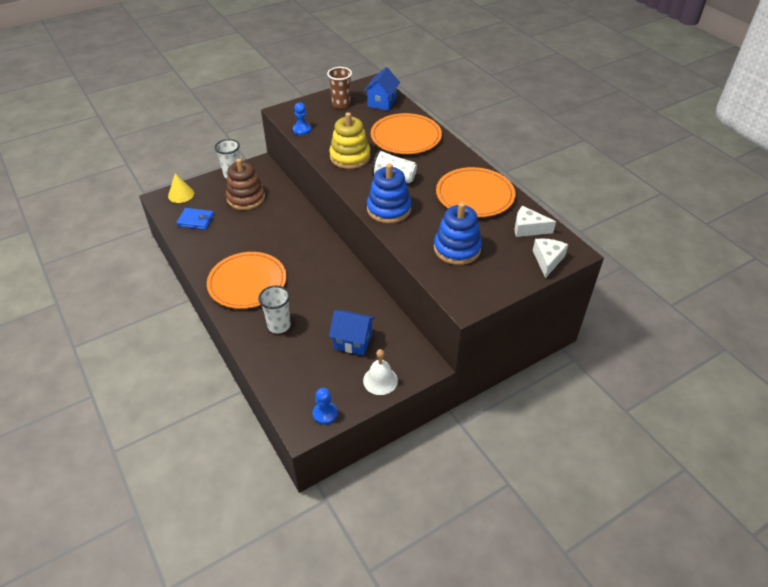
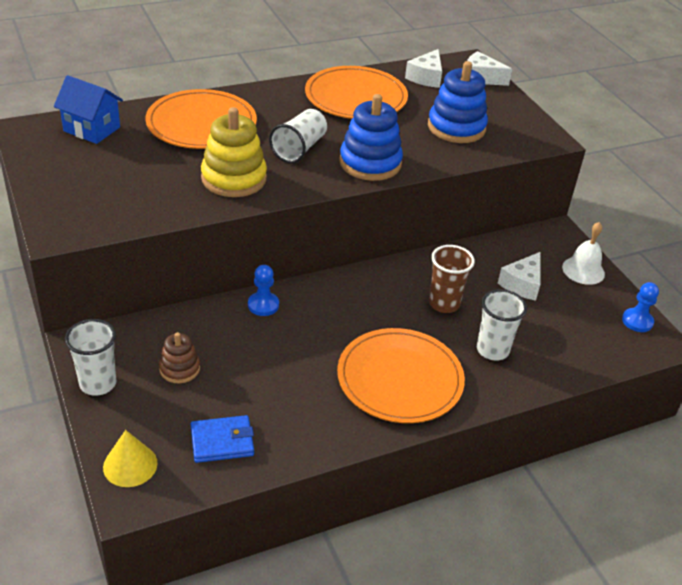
camera: 85 degrees left, 5 degrees down
blue wallet [176,208,214,230] -> blue wallet turned 60 degrees clockwise [191,415,254,463]
brown stacking toy [226,158,265,210] -> brown stacking toy [159,332,200,383], size x0.57
blue pawn [293,103,311,135] -> blue pawn moved to [248,265,279,316]
brown cup [327,67,352,109] -> brown cup moved to [429,245,475,313]
blue house [329,310,375,355] -> white cheese [498,252,540,301]

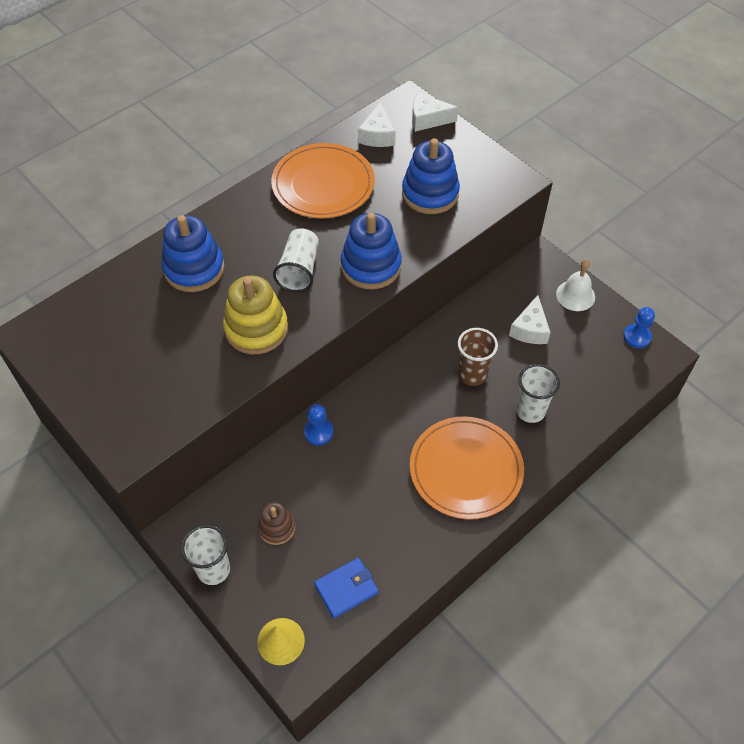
camera: 15 degrees left, 15 degrees up
blue house [54,75,123,144] -> none
orange plate [145,89,257,149] -> blue stacking toy [162,215,225,292]

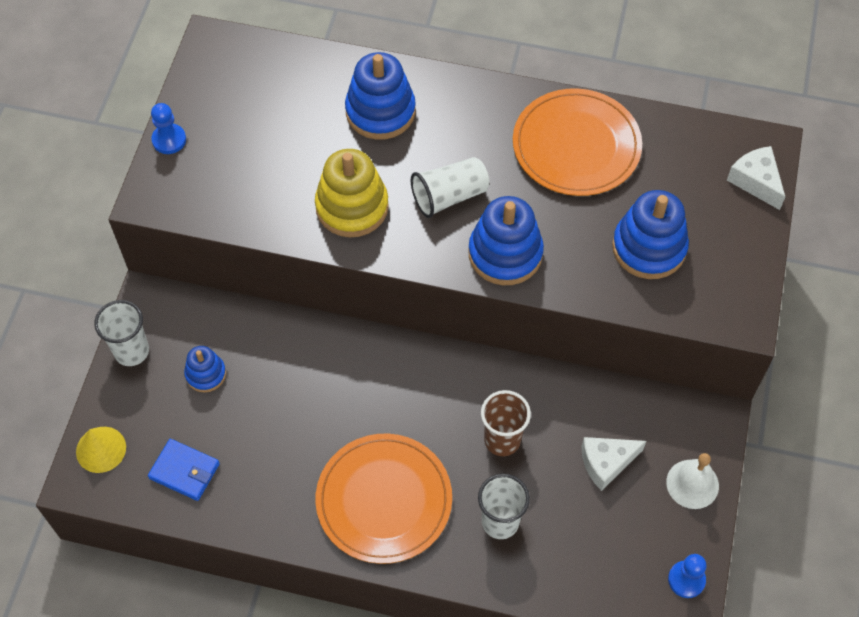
camera: 55 degrees right, 5 degrees up
brown stacking toy [258,502,295,545] -> blue stacking toy [184,346,226,393]
blue pawn [304,404,333,445] -> blue pawn moved to [151,103,186,154]
white cheese [358,102,396,147] -> none

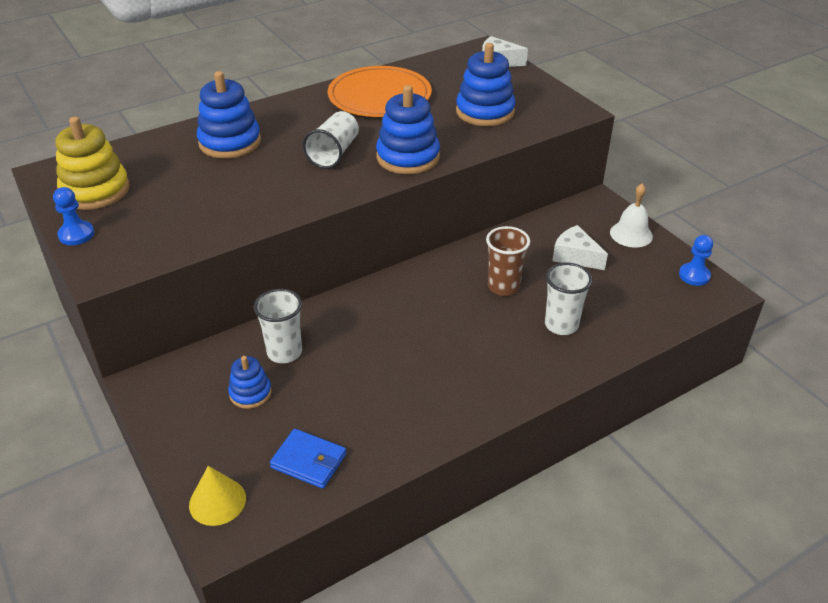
camera: 45 degrees left, 20 degrees down
white cup [94,300,149,366] -> white cup moved to [254,289,302,363]
blue wallet [148,439,220,501] -> blue wallet turned 45 degrees clockwise [270,429,346,489]
yellow stacking toy [315,149,389,237] -> yellow stacking toy moved to [55,117,130,210]
orange plate [316,433,452,564] -> none
white cheese [581,437,646,491] -> white cheese turned 105 degrees clockwise [553,225,608,270]

